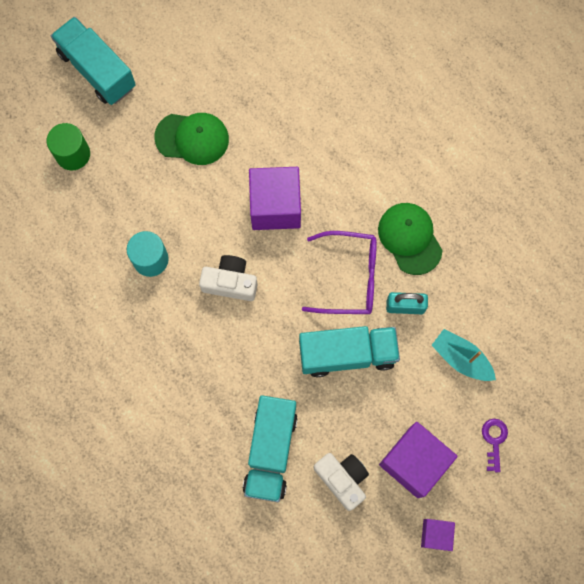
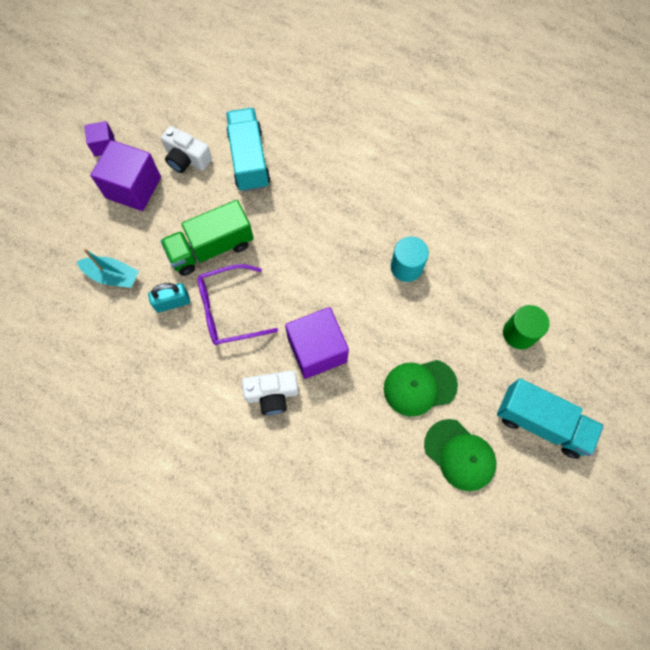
camera: 160 degrees right, 5 degrees down
white camera [199,255,258,301] -> white camera moved to [242,370,299,415]
turquoise truck [299,326,400,377] -> green truck [160,200,254,276]
green cap [378,203,443,275] -> green cap moved to [424,419,497,491]
purple key [482,419,508,472] -> none

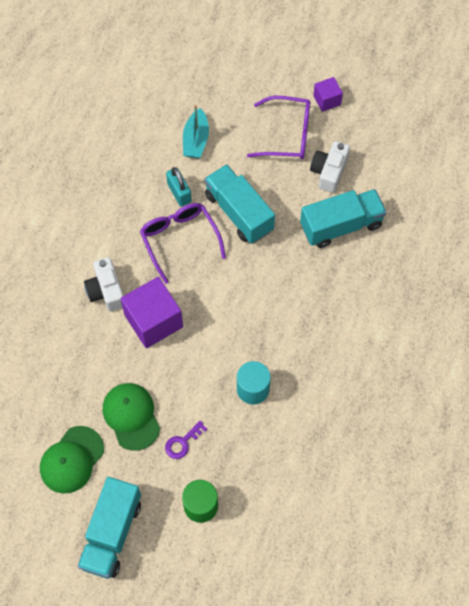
camera: 80 degrees right, 5 degrees down
purple cube [90,140,161,211] -> purple glasses [247,96,310,159]
green truck [160,200,254,276] -> turquoise truck [204,164,275,244]
none -> purple key [165,421,208,459]

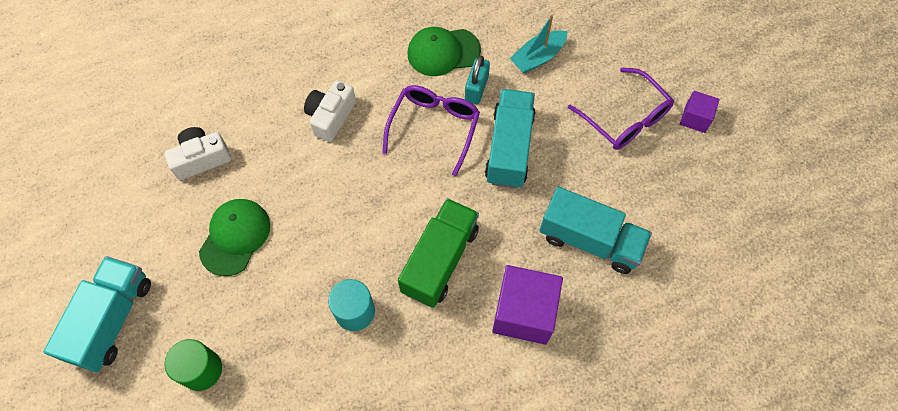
camera: 45 degrees right, 0 degrees up
green cap [40,426,104,493] -> green cap moved to [408,27,481,76]
turquoise truck [78,477,141,579] -> turquoise truck turned 135 degrees clockwise [44,256,151,373]
purple cube [121,277,183,348] -> purple cube moved to [492,265,563,345]
purple key [165,421,208,459] -> none
white camera [310,141,350,193] -> white camera moved to [164,127,231,180]
none -> green truck [398,198,479,308]

